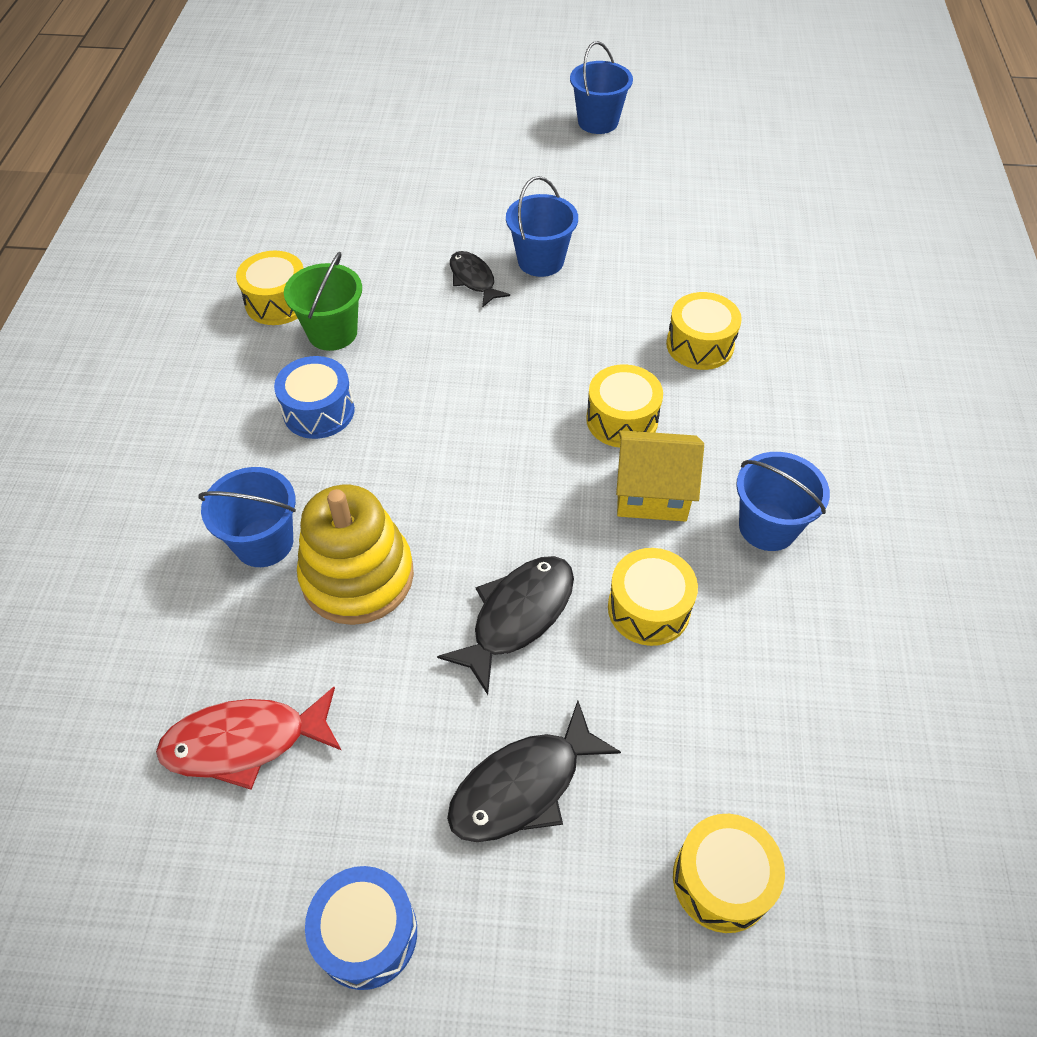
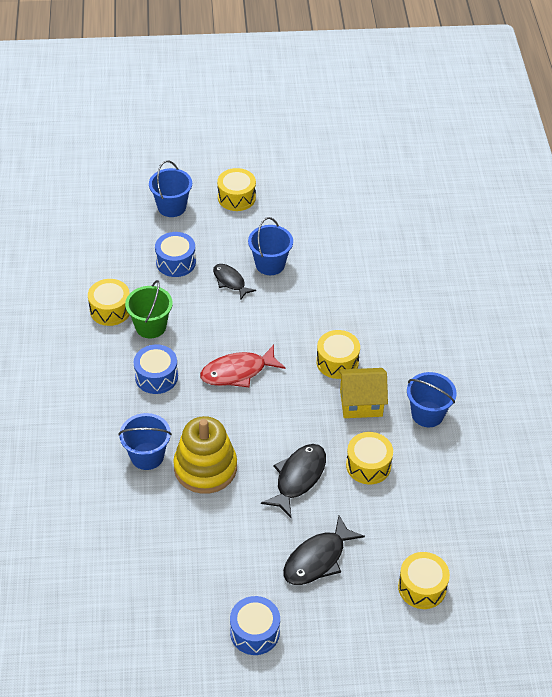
camera: 10 degrees left, 5 degrees down
red fish [156,687,342,790] -> red fish moved to [200,345,285,387]
blue bucket [570,41,633,134] -> blue bucket moved to [149,161,192,217]
yellow drum [666,292,742,370] -> yellow drum moved to [217,168,256,211]
none -> blue drum [155,232,196,277]

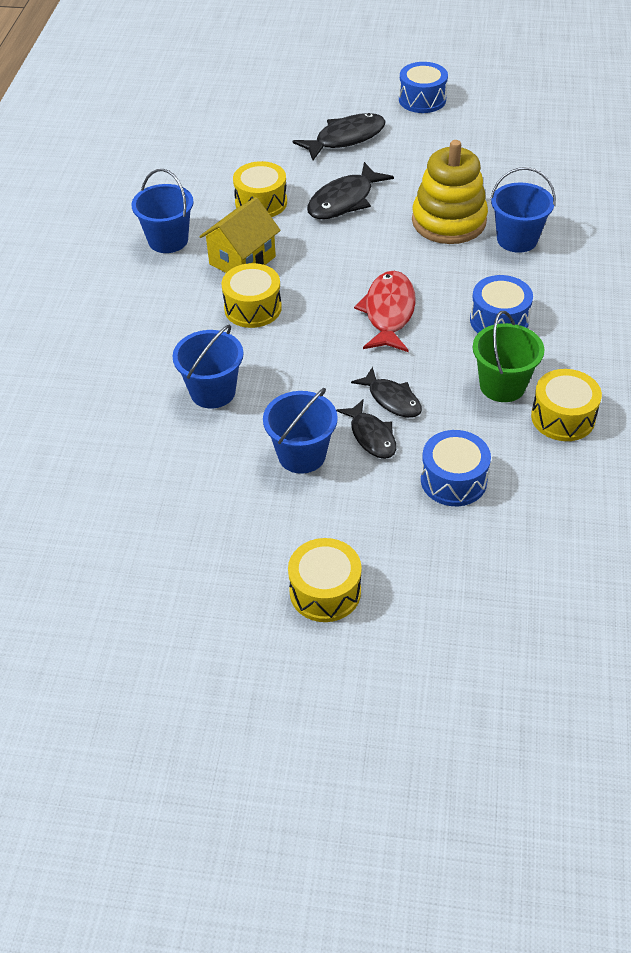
camera: 165 degrees left, 0 degrees up
blue bucket [149,161,192,217] -> blue bucket moved to [172,325,244,409]
red fish [200,345,285,387] -> red fish turned 75 degrees counterclockwise [354,271,416,352]
yellow house [338,368,388,418] -> yellow house turned 60 degrees counterclockwise [199,197,281,273]
yellow drum [398,552,450,609] -> none
none -> black fish [351,367,422,418]

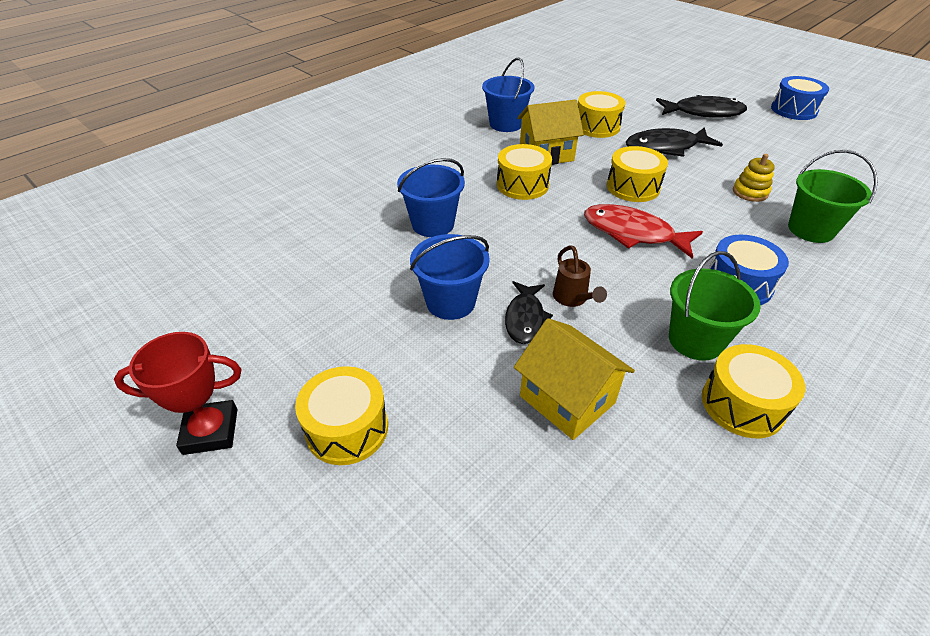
camera: 35 degrees right, 5 degrees down
black fish [351,367,422,418] -> brown watering can [553,245,607,307]
red fish [354,271,416,352] -> red fish turned 105 degrees counterclockwise [584,204,703,259]
yellow stacking toy [412,140,488,244] -> yellow stacking toy [733,154,775,202], size x0.46
blue drum [421,430,491,506] -> yellow house [514,318,635,440]
blue bucket [490,167,556,253] -> green bucket [788,150,878,243]
none -> red trophy [114,332,242,455]
none -> yellow drum [607,146,668,202]

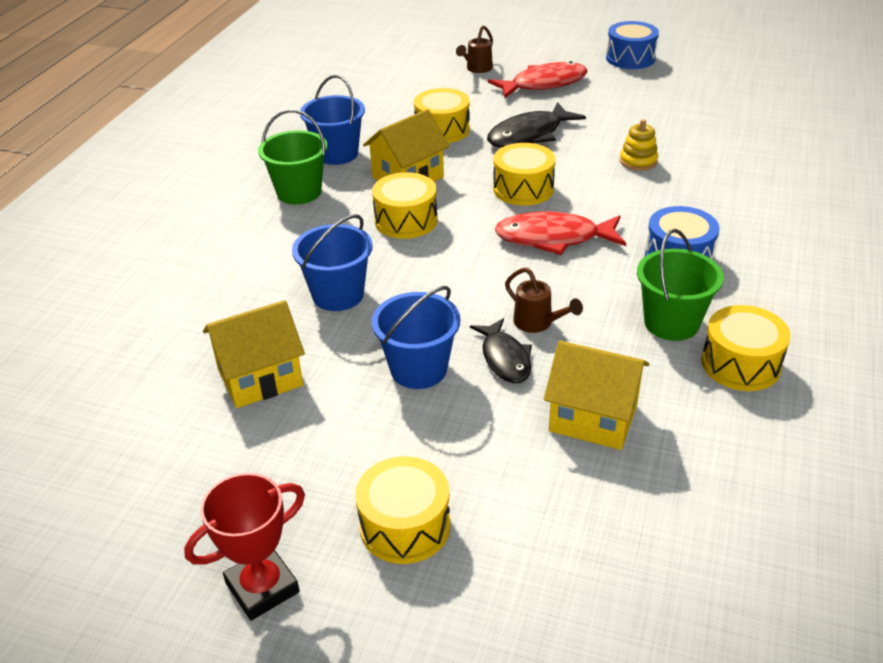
camera: 25 degrees left, 5 degrees down
black fish [656,95,747,117] -> red fish [488,61,588,98]
green bucket [788,150,878,243] -> green bucket moved to [258,110,327,205]
none -> yellow house [203,300,305,408]
none -> brown watering can [456,25,493,73]

